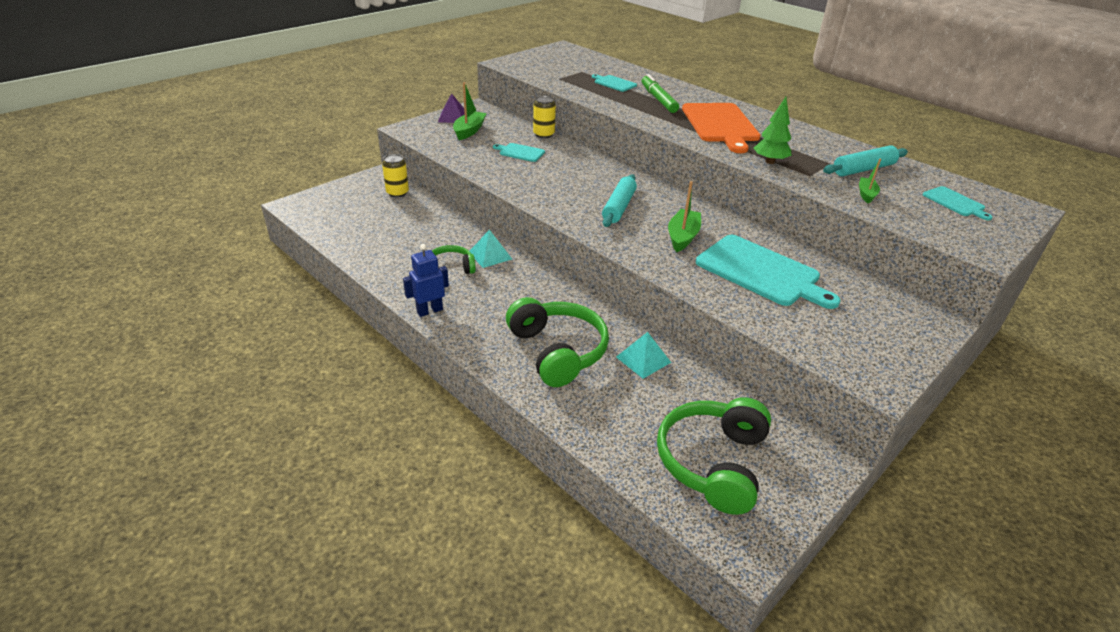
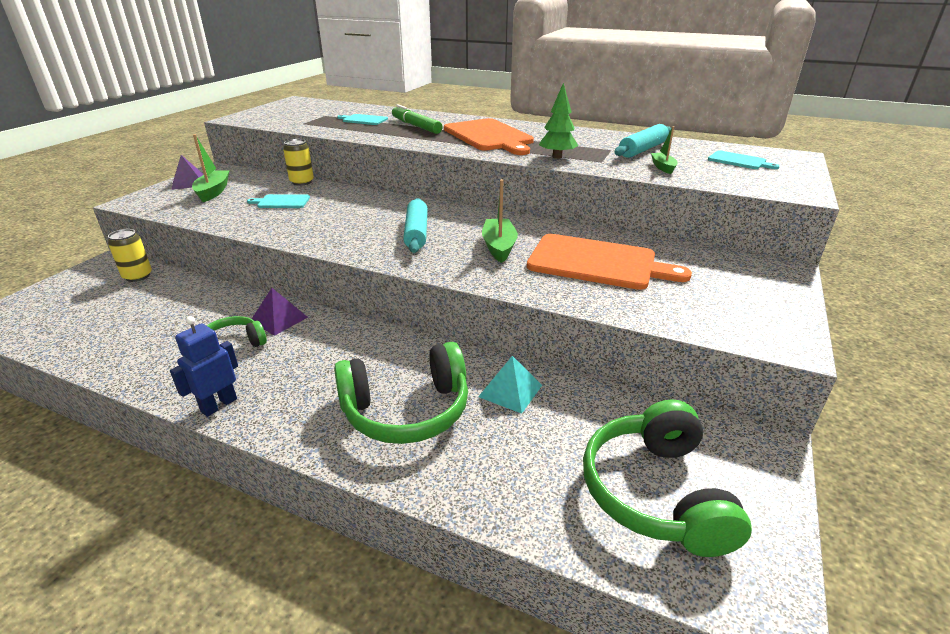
camera: 20 degrees left, 5 degrees down
turquoise pyramid [469,229,512,268] -> purple pyramid [252,288,308,336]
green headphones [506,297,609,387] -> green headphones turned 120 degrees clockwise [334,342,468,444]
turquoise cutting board [696,235,841,309] -> orange cutting board [527,234,692,290]

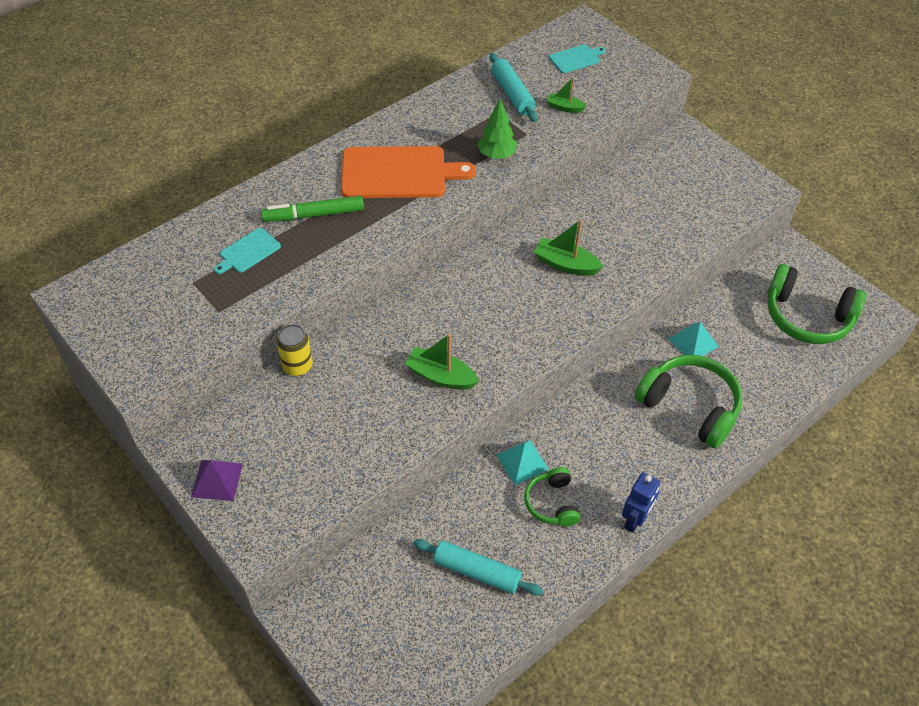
camera: 65 degrees left, 20 degrees up
yellow can [108,229,152,282] -> none
blue robot [170,316,238,417] -> blue robot turned 120 degrees counterclockwise [622,472,660,533]
green boat [192,134,230,202] -> green boat moved to [405,334,479,390]
turquoise cutting board [247,194,310,208] -> none
purple pyramid [252,288,308,336] -> turquoise pyramid [496,440,549,485]
green headphones [334,342,468,444] -> green headphones turned 60 degrees counterclockwise [635,355,742,449]
turquoise rolling pin [403,198,428,253] -> turquoise rolling pin moved to [413,539,543,596]
orange cutting board [527,234,692,290] -> none

